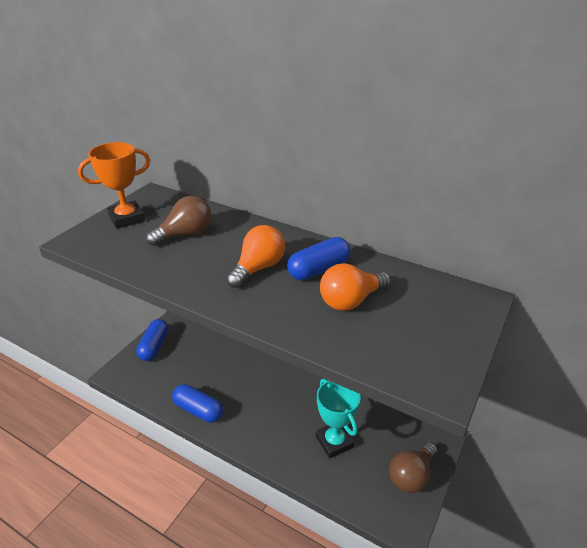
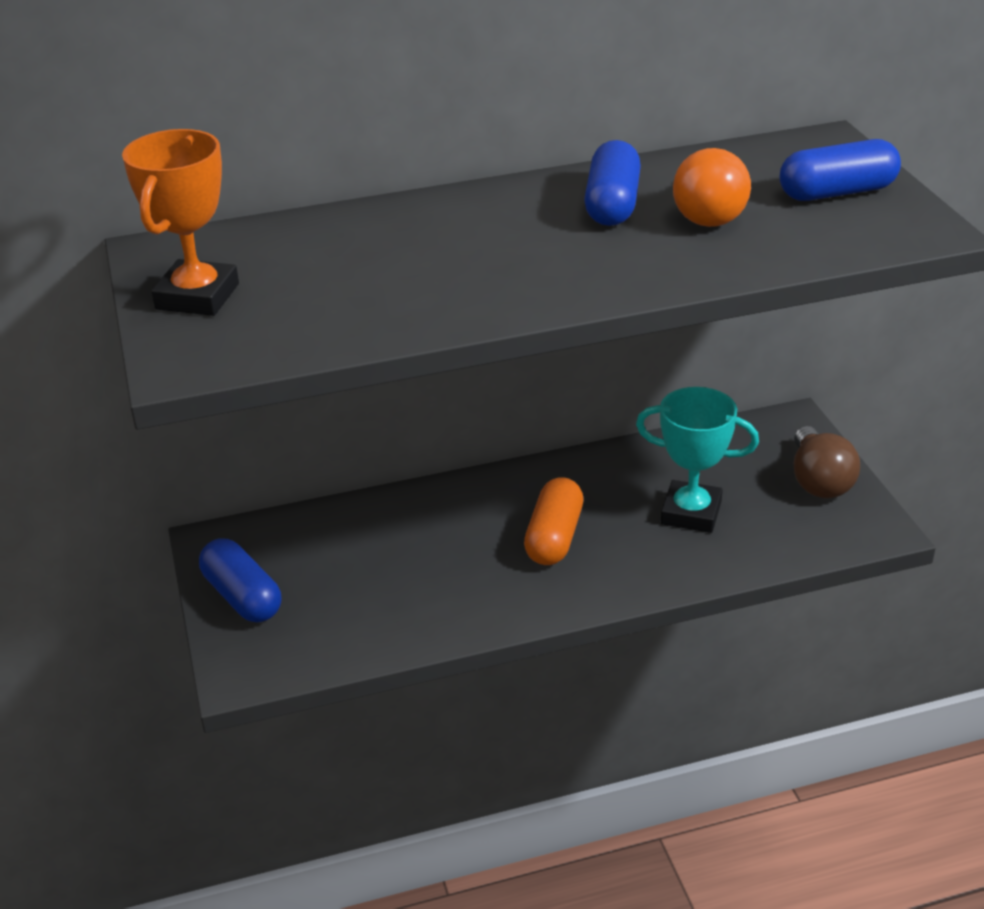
camera: 45 degrees left, 0 degrees up
brown light bulb [146,196,211,246] -> none
blue capsule [172,384,223,423] -> blue capsule moved to [780,139,901,201]
orange light bulb [226,225,285,288] -> none
none -> orange capsule [524,477,583,565]

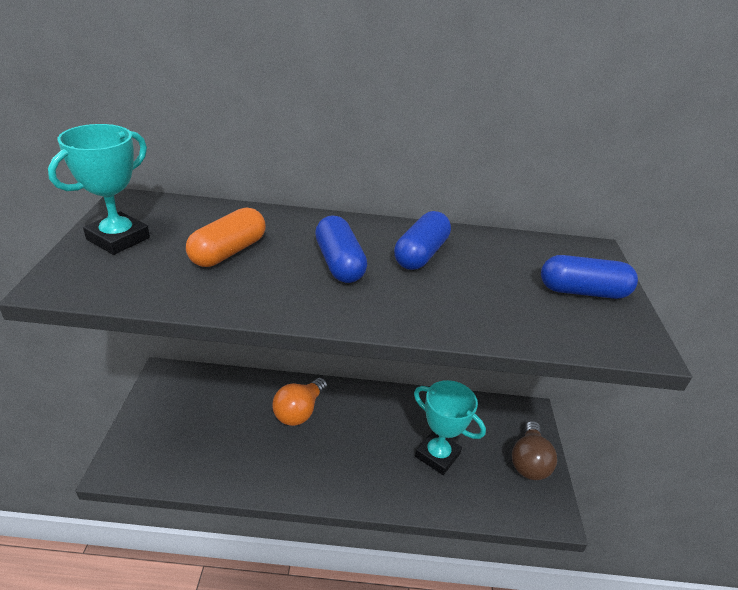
camera: 15 degrees right, 0 degrees up
orange trophy [122,129,239,316] -> turquoise trophy [48,124,150,255]
blue capsule [199,538,281,622] -> blue capsule moved to [315,216,367,283]
orange capsule [524,477,583,565] -> orange capsule moved to [186,207,266,267]
orange light bulb [673,148,751,227] -> orange light bulb moved to [272,378,327,426]

